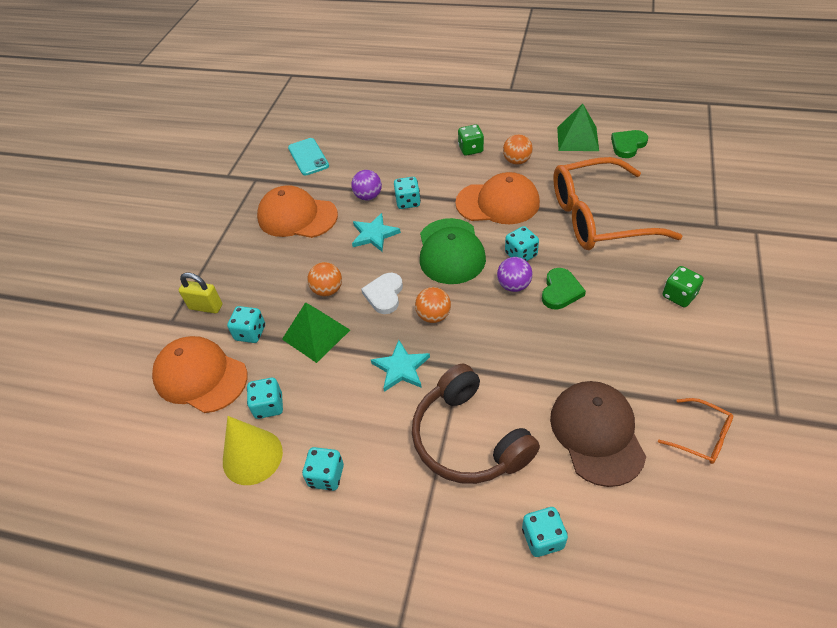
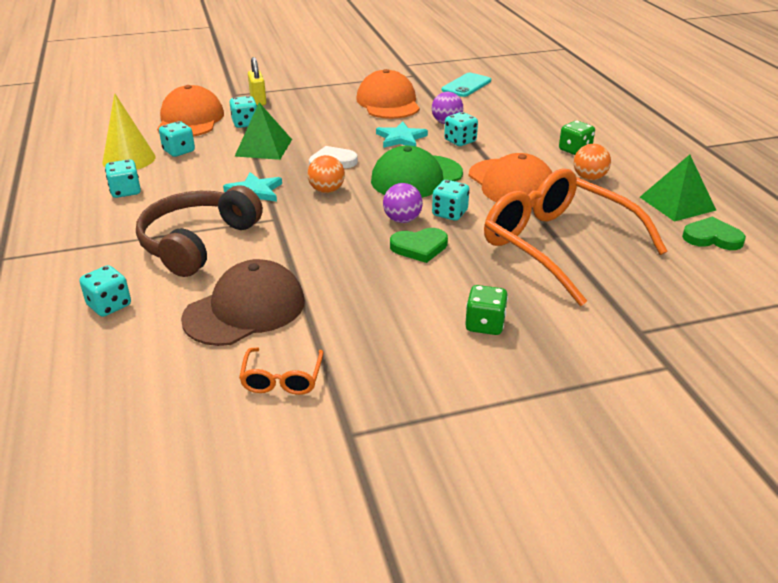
camera: 55 degrees right, 15 degrees down
orange ball [308,262,342,297] -> none

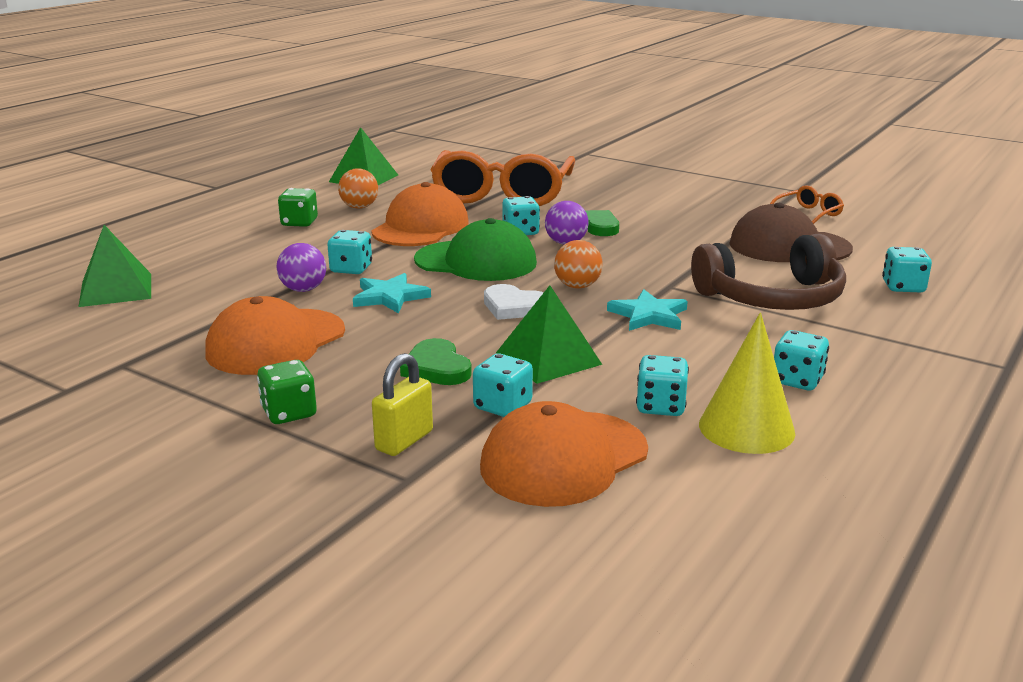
camera: 130 degrees left, 10 degrees down
turquoise phone [442,73,491,97] -> none
green dice [465,285,508,335] -> green dice moved to [257,360,317,424]
green heart [682,216,746,250] -> green heart moved to [400,338,472,385]
none -> green pyramid [79,225,151,307]

